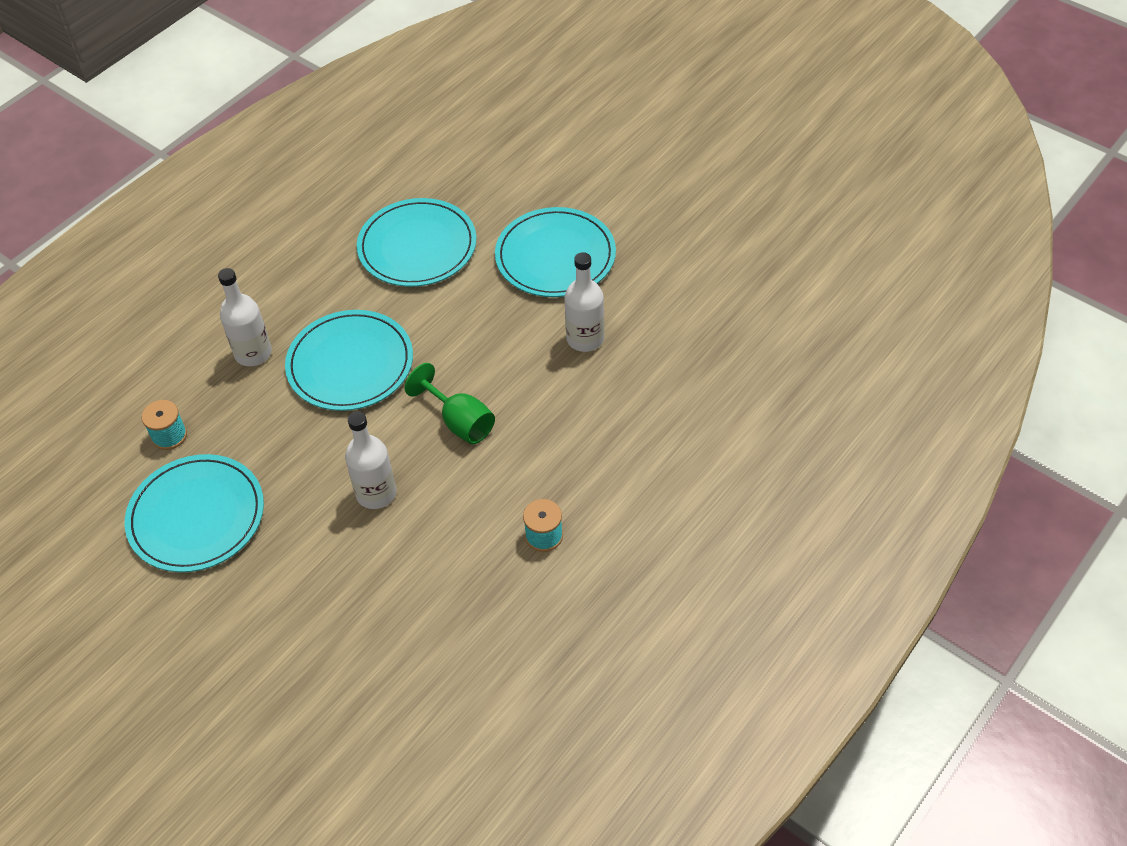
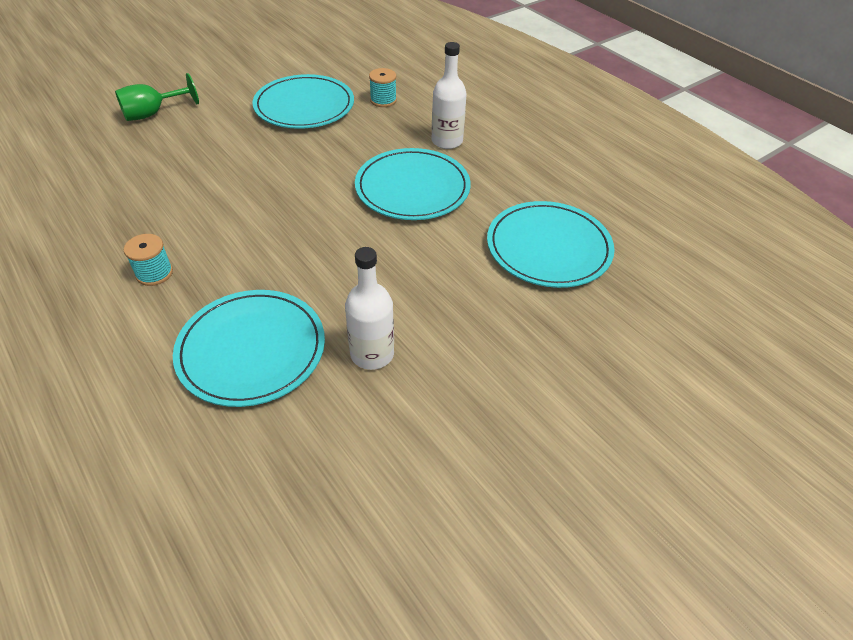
camera: 100 degrees right, 5 degrees down
white bottle [345,411,396,509] -> none
green goblet [405,363,495,444] -> green goblet moved to [115,73,199,121]
turquoise plate [495,207,616,297] -> turquoise plate moved to [173,290,325,407]

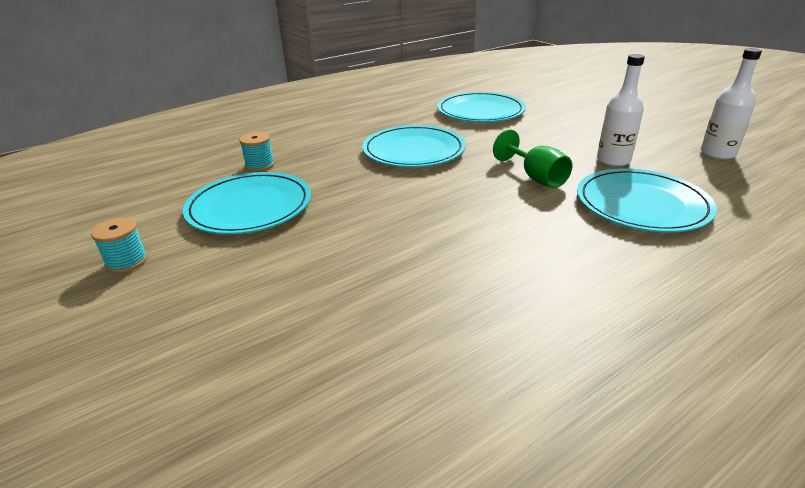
camera: 85 degrees left, 15 degrees down
green goblet [115,73,199,121] -> green goblet moved to [493,130,572,188]
turquoise spool [124,234,173,286] -> turquoise spool moved to [91,218,148,273]
white bottle [432,42,467,149] -> white bottle moved to [701,48,762,160]

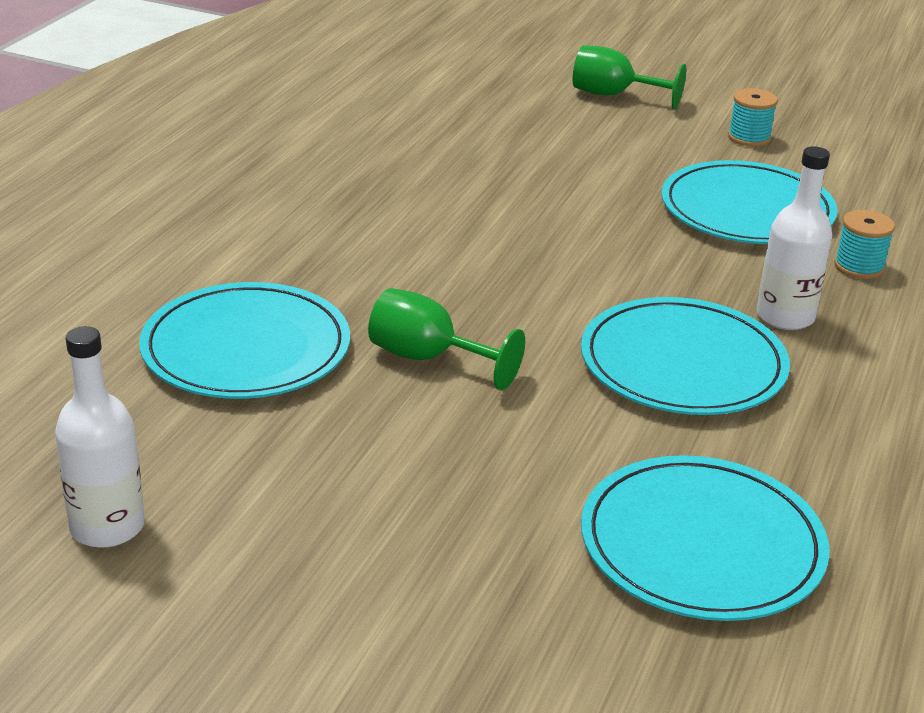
camera: 145 degrees right, 0 degrees up
white bottle [597,54,645,166] -> white bottle moved to [757,146,832,330]
none -> green goblet [573,45,686,109]

